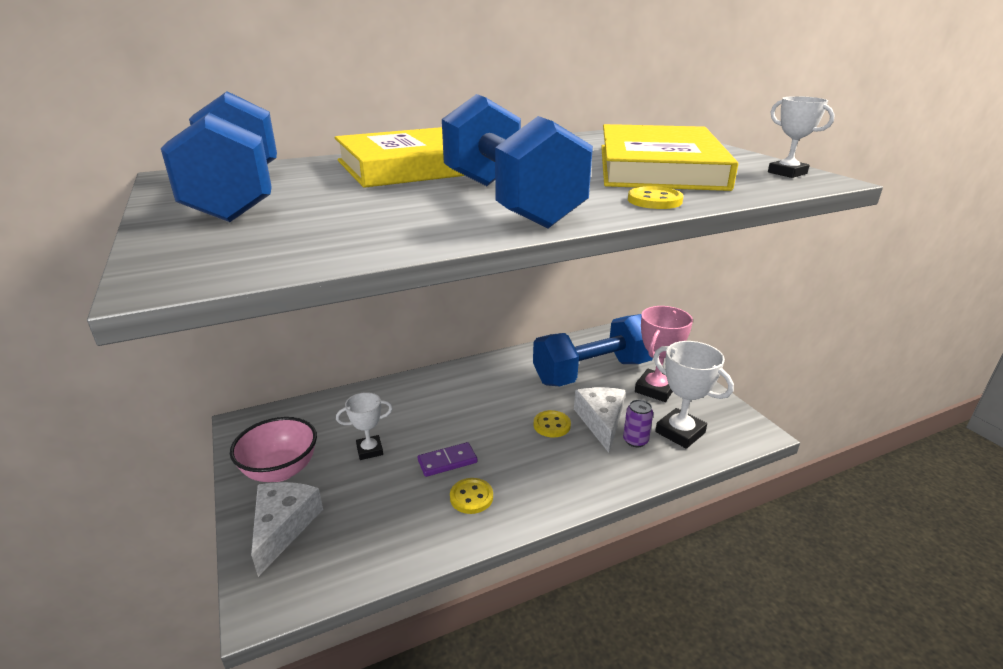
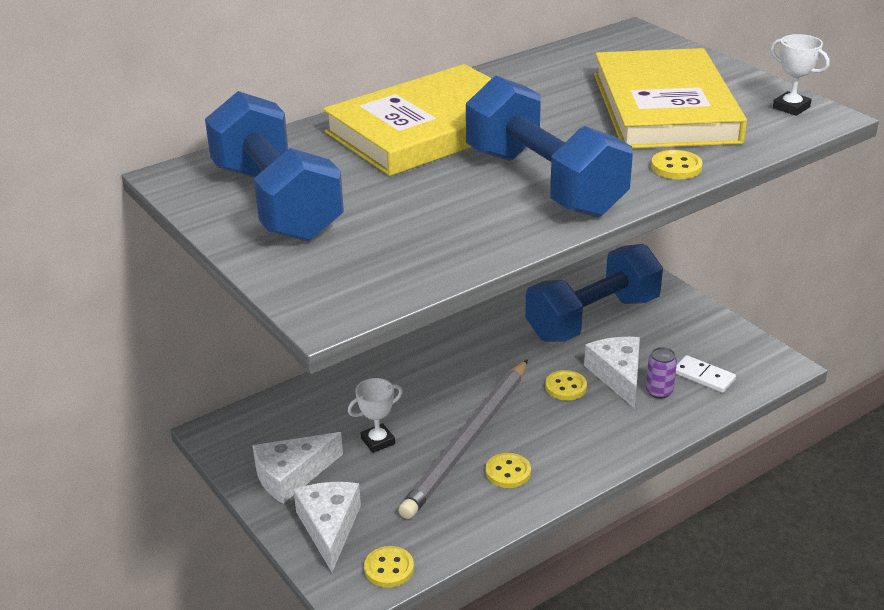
camera: 10 degrees left, 5 degrees up
pink bowl [230,417,317,482] -> white cheese [253,432,343,504]
purple domino [418,442,477,477] -> grey pencil [398,359,528,519]
pink trophy [635,306,693,402] -> none
white trophy [654,341,734,449] -> white domino [676,355,736,393]
none -> yellow button [364,546,414,588]

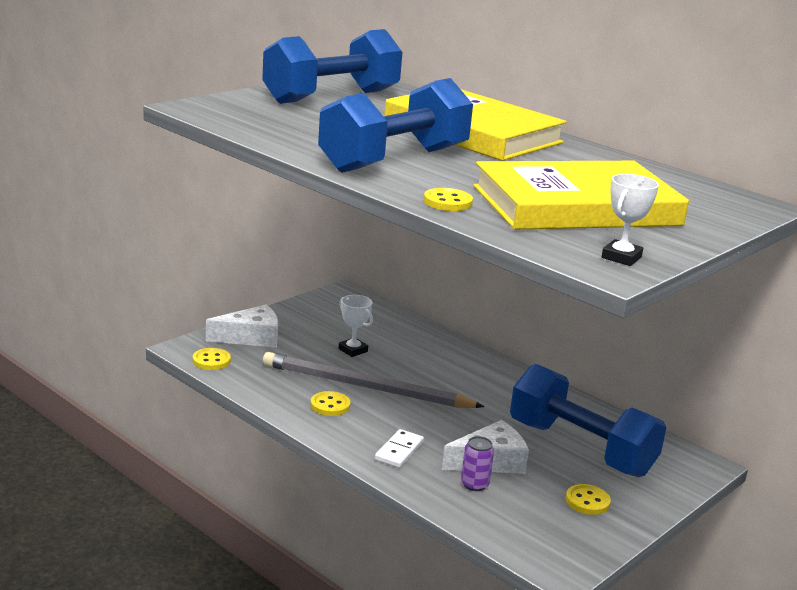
camera: 75 degrees right, 10 degrees down
white cheese [253,432,343,504] -> none
yellow button [545,370,587,400] -> yellow button moved to [566,484,611,515]
white domino [676,355,736,393] -> white domino moved to [375,429,424,468]

